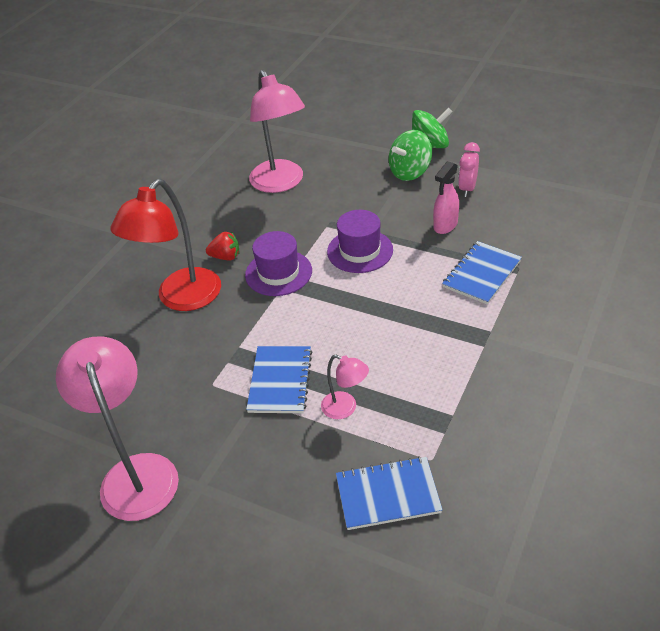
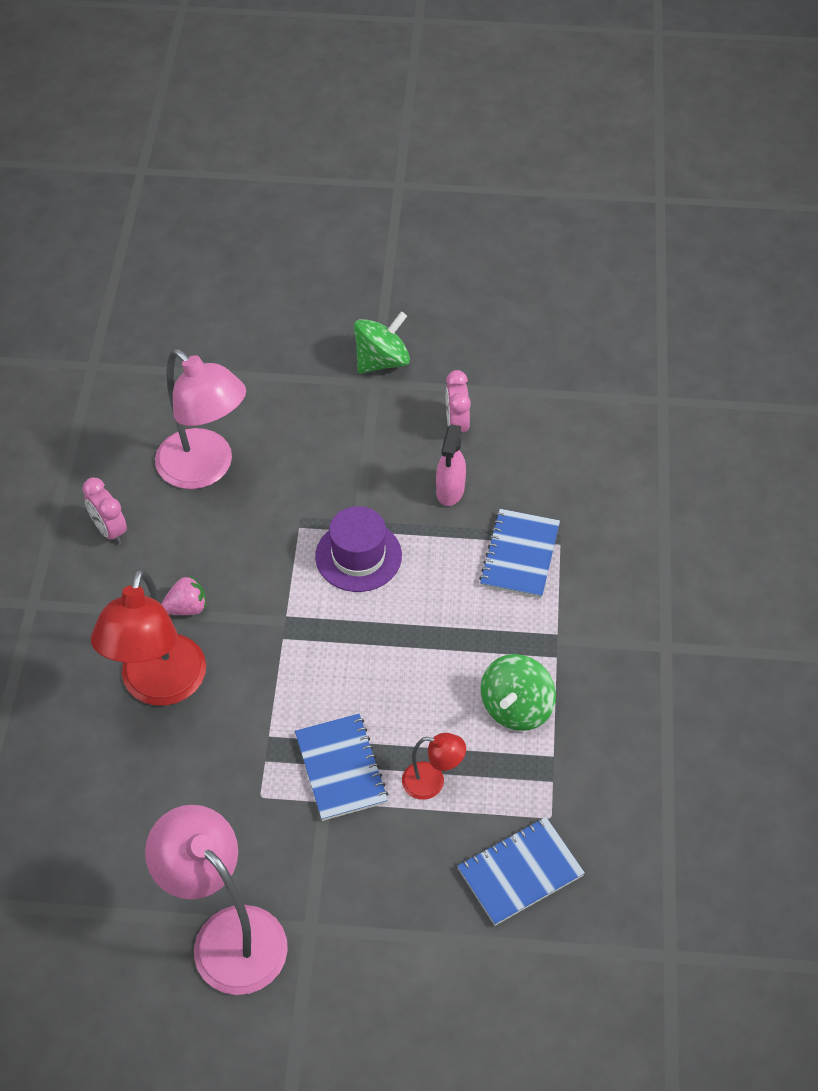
camera: 25 degrees left, 10 degrees up
red strawberry [206,232,239,260] -> pink strawberry [161,575,206,615]
purple hat [245,231,312,296] -> none
pink lamp [321,355,369,419] -> red lamp [402,733,466,800]
green spinning top [389,130,432,181] -> green spinning top moved to [481,654,556,731]
none -> pink clock [82,478,127,544]

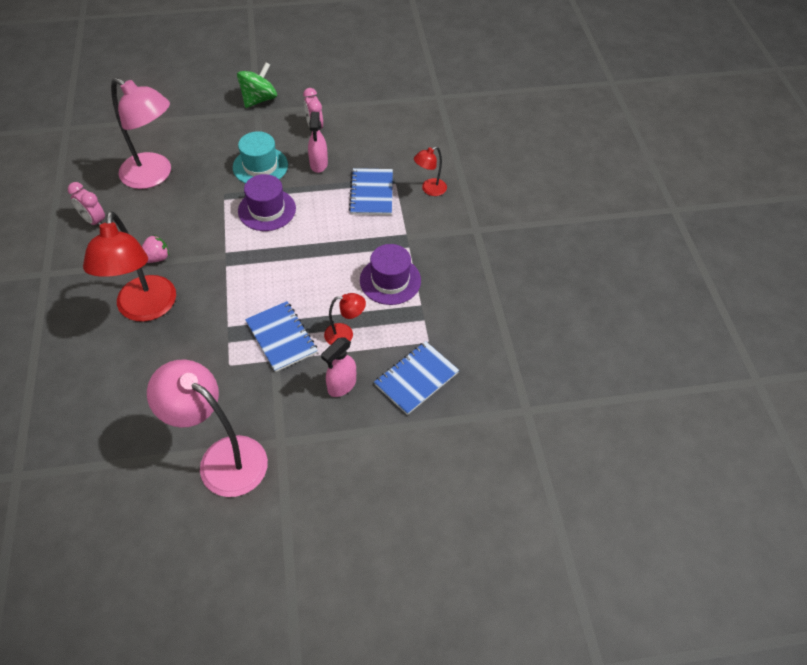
camera: 15 degrees left, 0 degrees up
green spinning top [481,654,556,731] -> purple hat [360,244,421,305]
none -> turquoise hat [233,131,288,184]
none -> pink spray bottle [321,337,356,397]
none -> red lamp [414,146,447,196]

